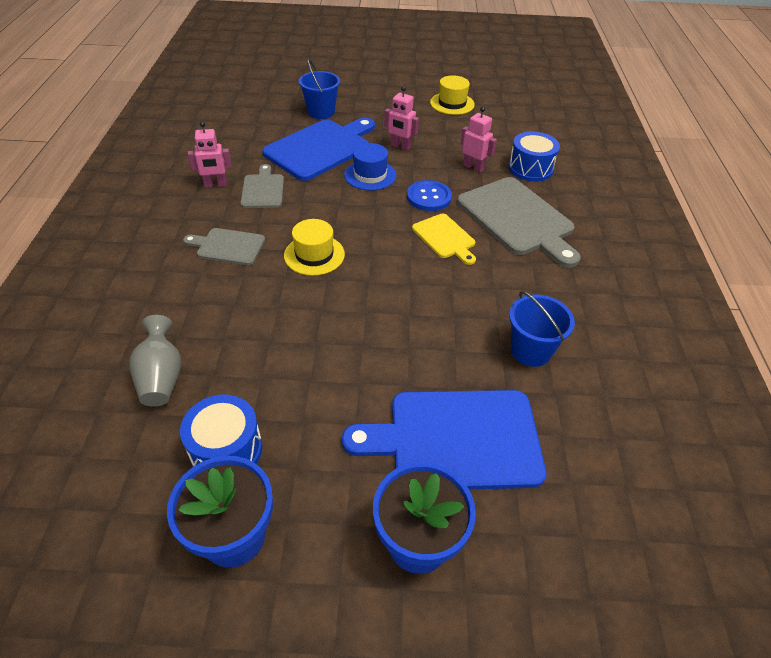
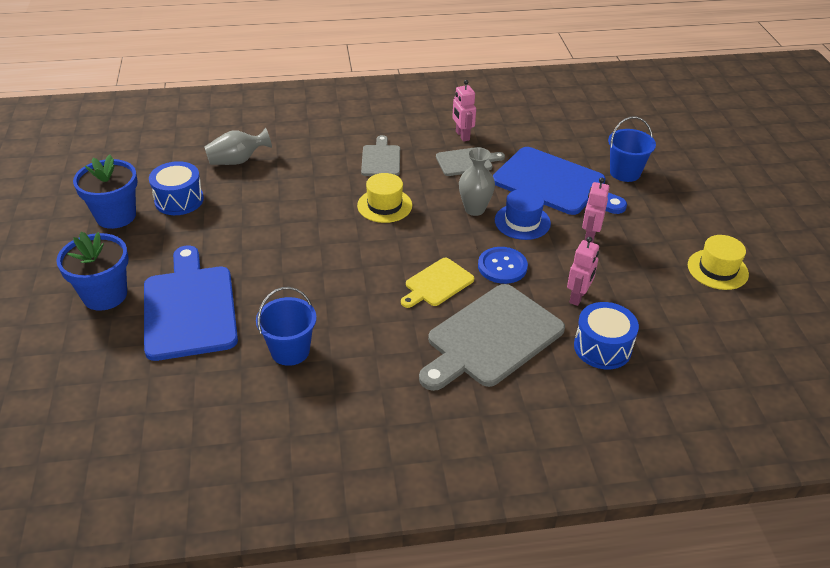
camera: 80 degrees right, 5 degrees down
none -> grey vase [459,148,495,216]

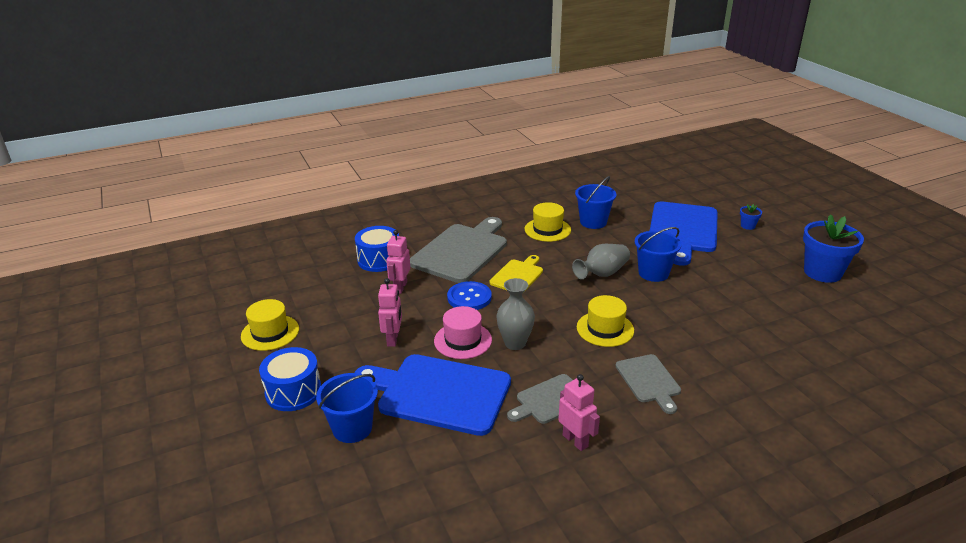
camera: 165 degrees right, 10 degrees down
blue flower pot [56,232,129,311] -> blue flower pot [740,204,762,230], size x0.43
blue cutting board [144,245,238,361] -> blue cutting board turned 45 degrees clockwise [650,201,718,266]
blue drum [149,161,204,215] -> blue drum moved to [259,347,321,411]
grey vase [204,128,272,165] -> grey vase moved to [572,244,630,279]
blue hat [495,189,551,240] -> pink hat [434,306,492,359]
none -> yellow hat [525,202,571,242]
none -> blue bucket [635,227,682,282]

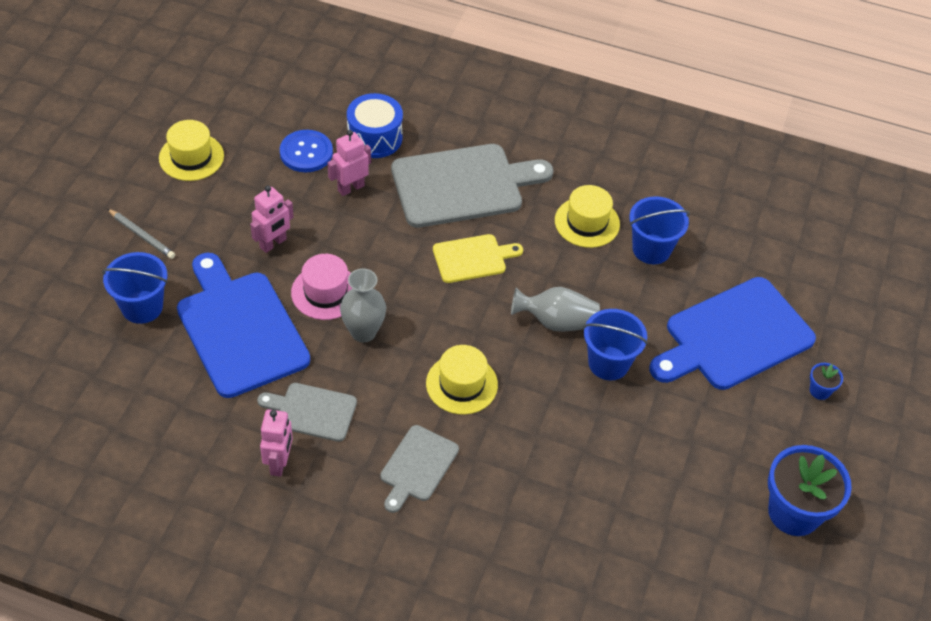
camera: 40 degrees right, 20 degrees up
blue drum [259,347,321,411] -> grey pencil [107,209,175,259]
blue button [447,281,492,310] -> blue button moved to [280,130,333,172]

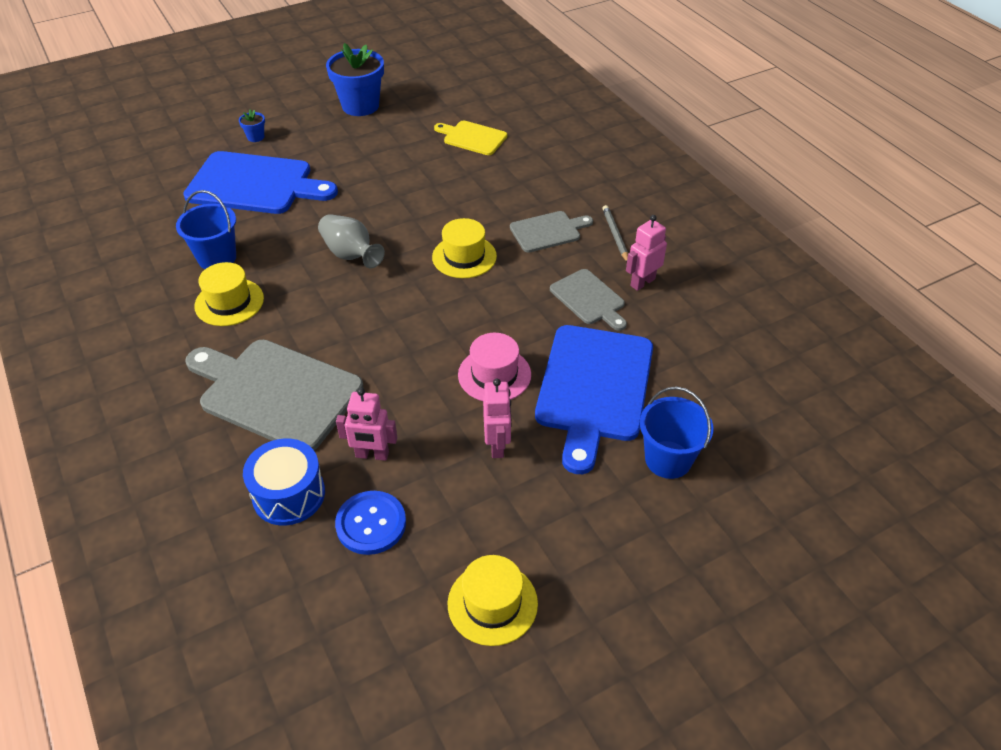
camera: 135 degrees left, 5 degrees down
grey pencil [107,209,175,259] -> grey pencil moved to [602,205,628,262]
pink robot [250,186,294,253] -> pink robot turned 90 degrees clockwise [483,379,512,458]
grey vase [340,268,386,343] -> none
yellow cutting board [433,234,523,283] -> yellow cutting board moved to [434,121,507,155]
blue bucket [583,309,648,380] -> none

